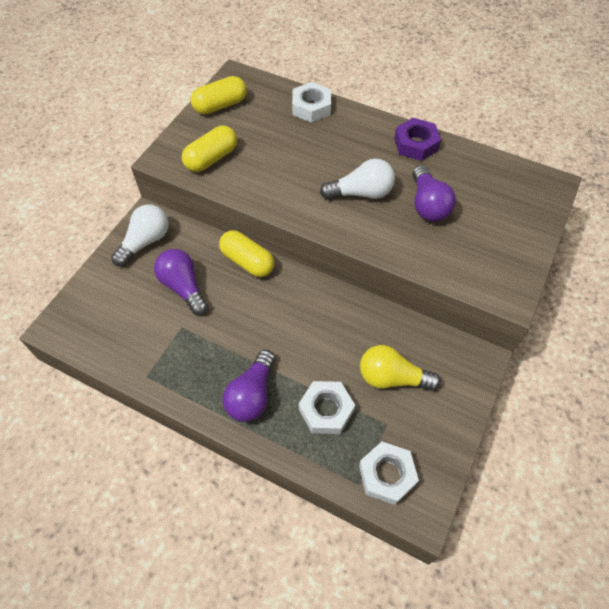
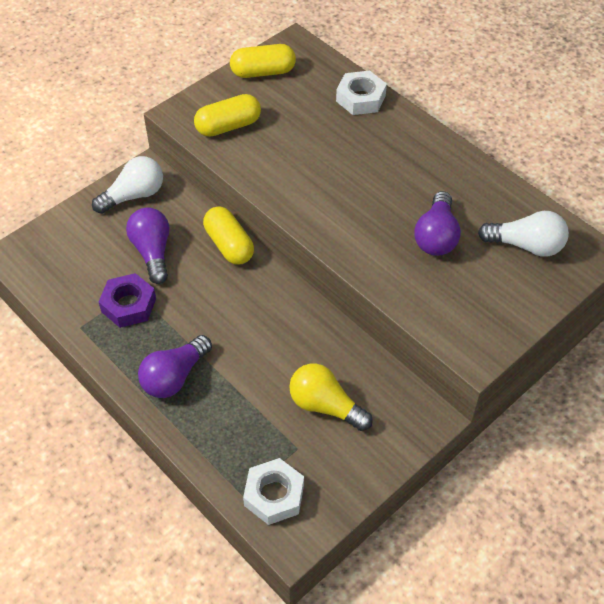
camera: 20 degrees right, 5 degrees down
white nut [299,381,355,434] -> none
white light bulb [320,159,395,200] -> white light bulb moved to [478,211,569,257]
purple nut [394,118,441,161] -> purple nut moved to [99,273,156,328]

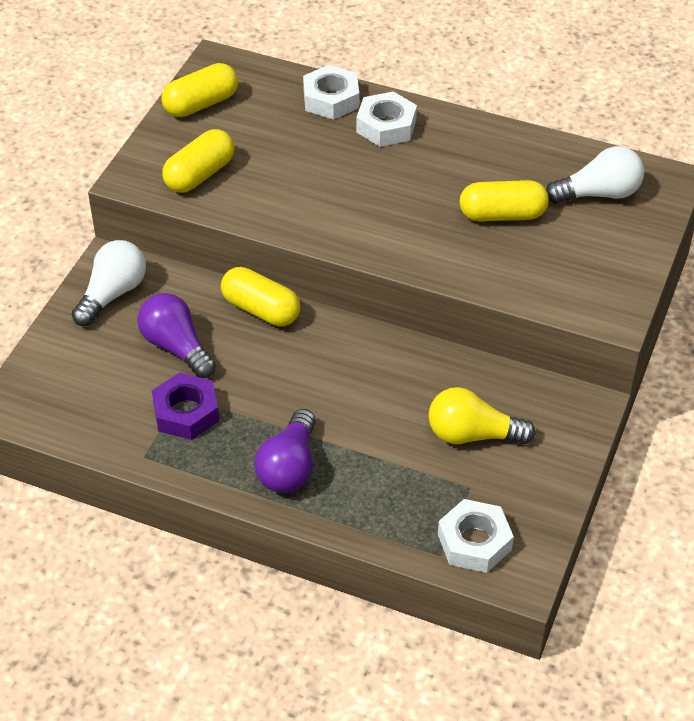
camera: 25 degrees left, 5 degrees down
purple light bulb [414,191,461,256] -> yellow capsule [459,180,549,222]
none -> white nut [356,91,417,147]

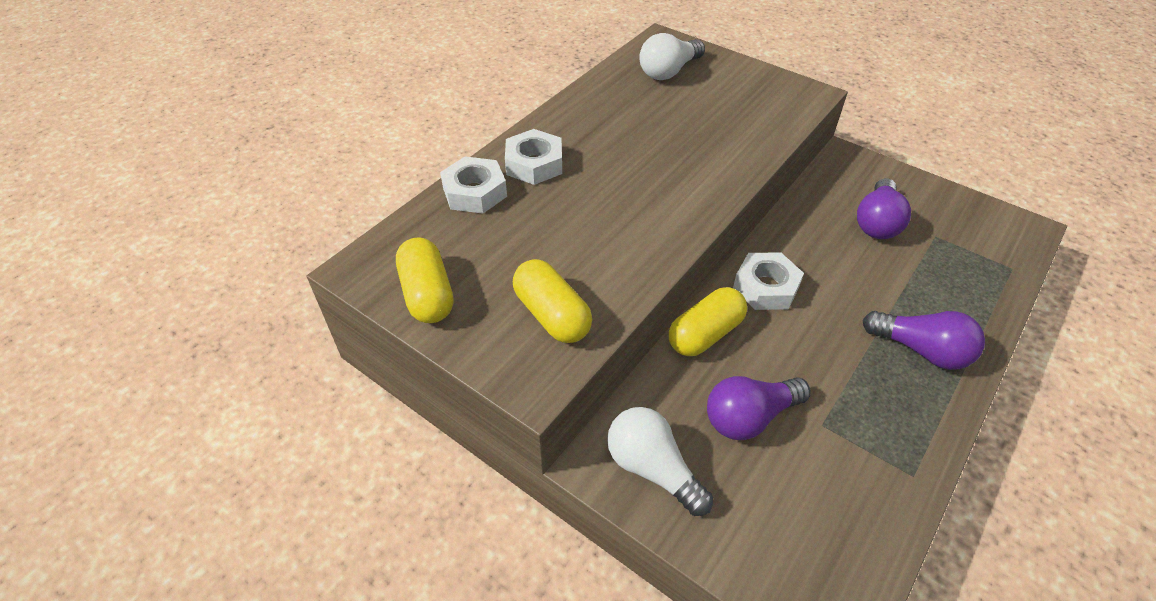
camera: 75 degrees left, 0 degrees up
purple nut [152,372,219,440] -> none
yellow light bulb [428,387,536,444] -> purple light bulb [857,178,911,239]
white nut [438,499,514,573] -> white nut moved to [733,253,804,310]
yellow capsule [459,180,549,222] -> none
white light bulb [546,146,644,204] -> white light bulb turned 135 degrees counterclockwise [639,33,705,80]

